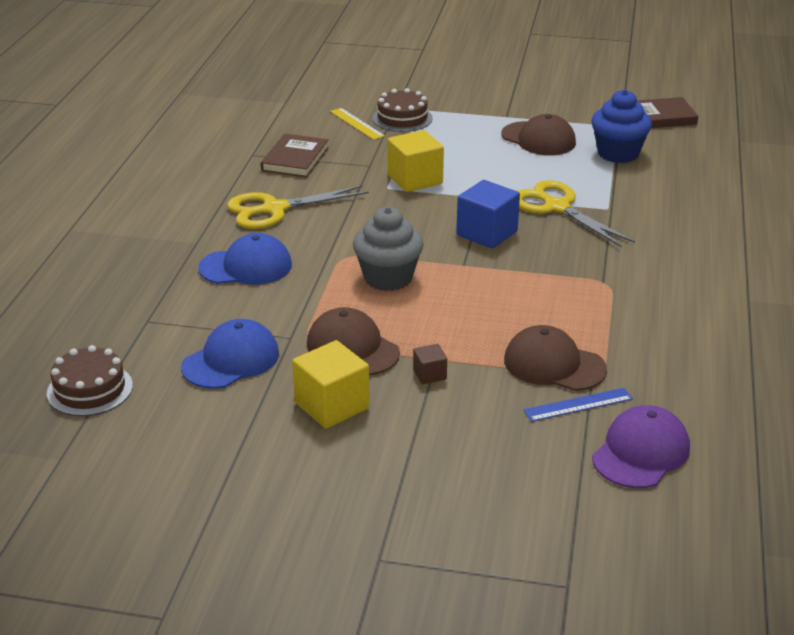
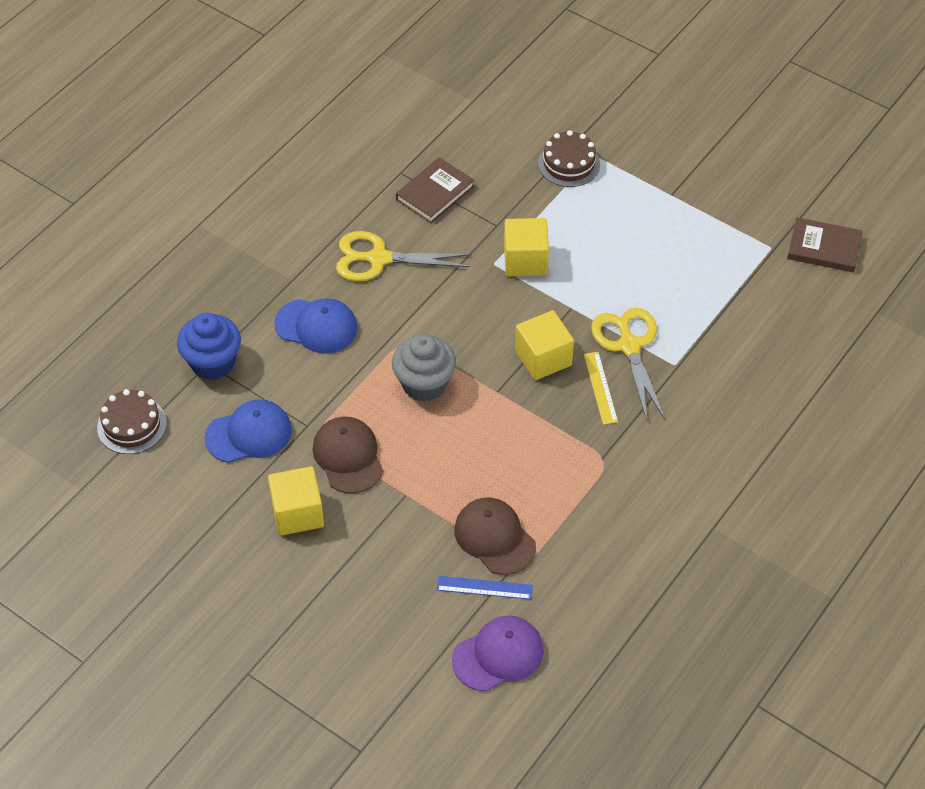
camera: 25 degrees right, 20 degrees up
yellow ruler [330,108,385,140] -> yellow ruler moved to [584,352,618,425]
brown cube [413,344,447,384] -> none
blue cube [456,180,520,249] -> yellow cube [515,310,574,380]
brown cap [501,114,576,155] -> none
blue cupcake [591,89,652,163] -> blue cupcake moved to [177,313,241,380]

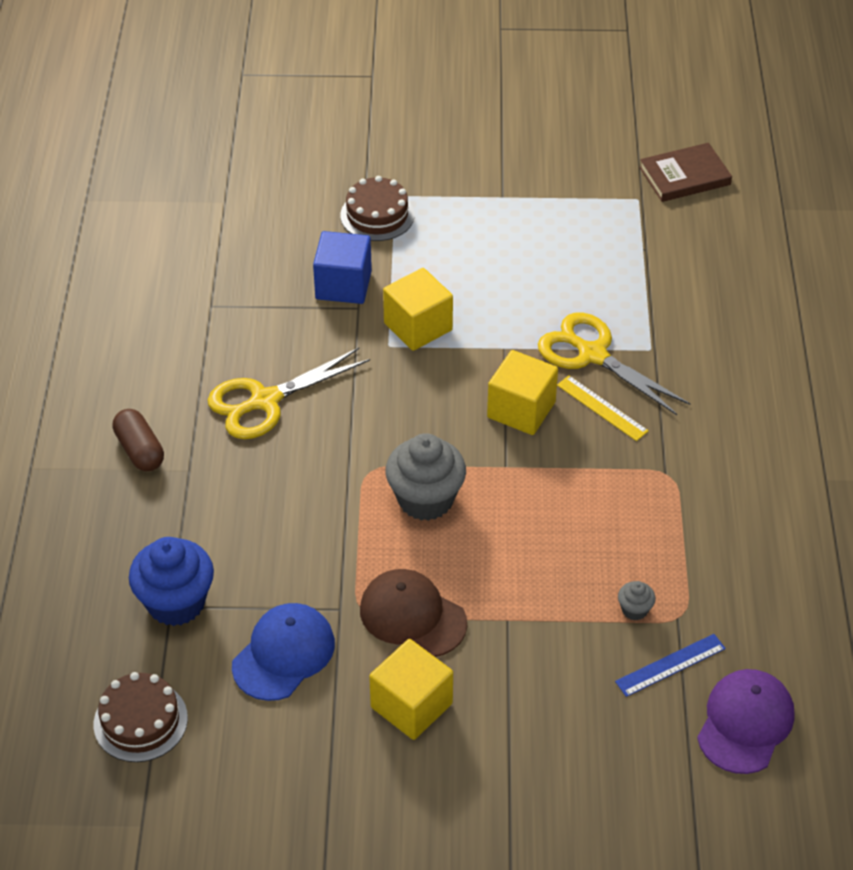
camera: 35 degrees left, 5 degrees down
blue cap [274,298,358,354] -> none
brown book [396,157,474,223] -> none
brown cap [454,498,536,575] -> grey cupcake [618,581,656,621]
none -> brown capsule [113,409,164,471]
none -> blue cube [313,231,372,304]

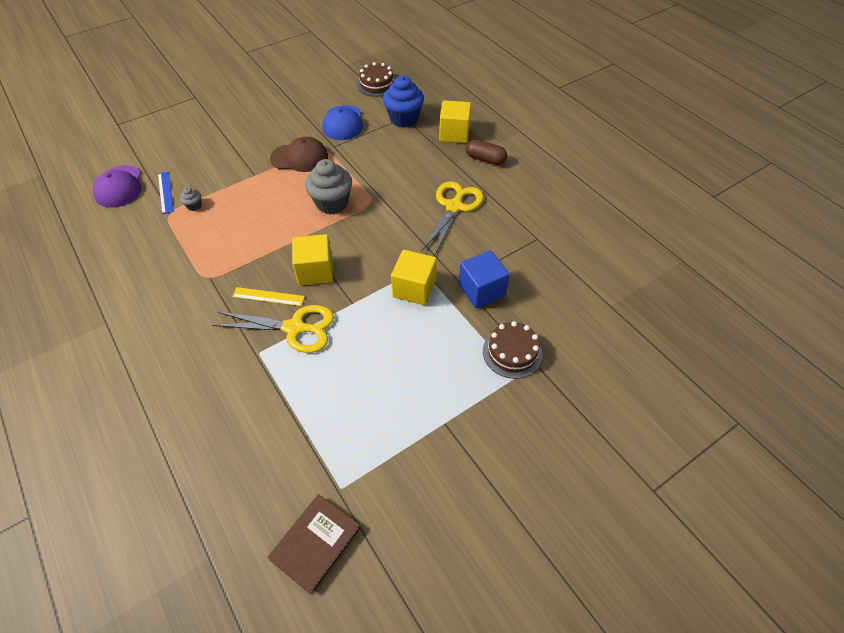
camera: 145 degrees right, 5 degrees up
yellow cube [369,639,453,740] -> yellow cube moved to [439,100,471,143]
blue ruler [615,634,726,697] -> blue ruler turned 45 degrees counterclockwise [158,172,174,214]

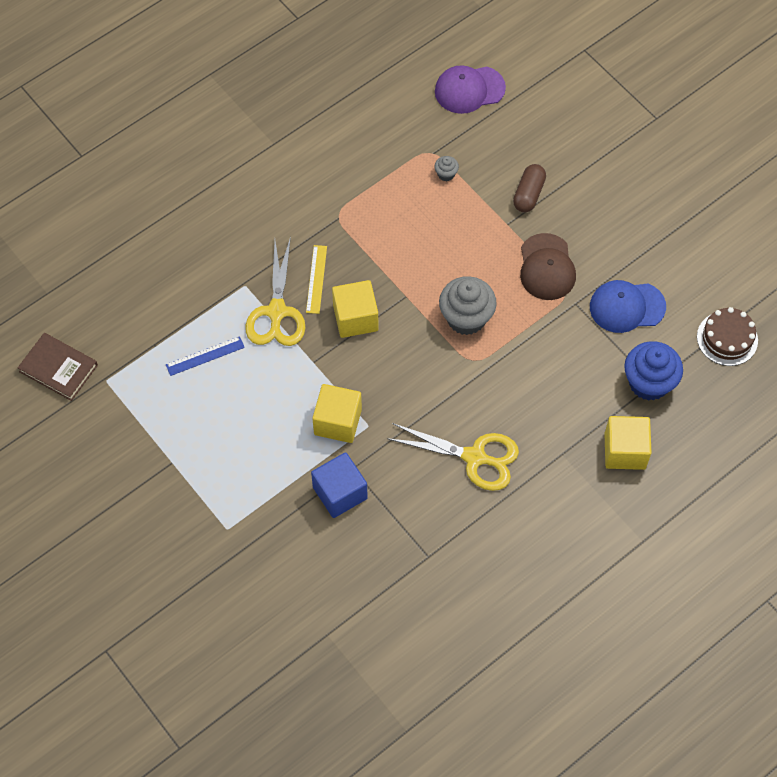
camera: 85 degrees right, 10 degrees up
blue ruler [158,172,174,214] -> blue ruler moved to [166,336,245,376]
brown capsule [466,139,507,165] -> brown capsule moved to [513,164,546,213]
brown cake [483,321,542,379] -> none

